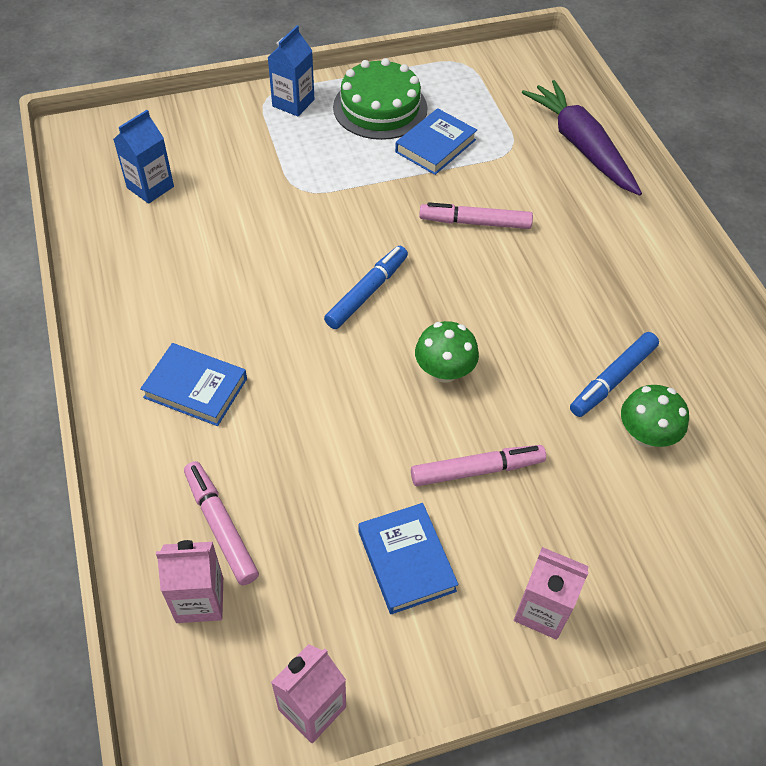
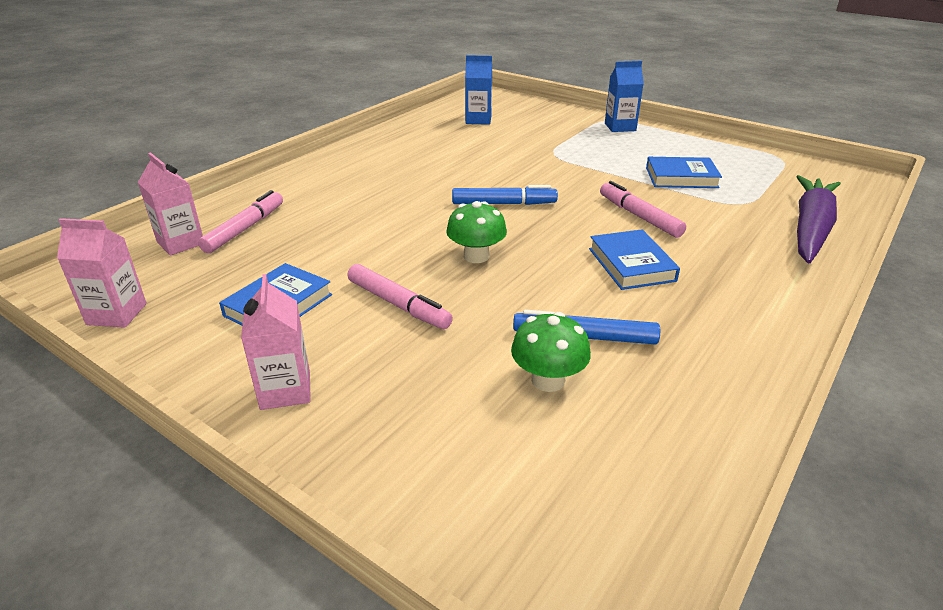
camera: 55 degrees right, 20 degrees down
blue book [140,343,247,426] -> blue book moved to [589,229,680,290]
green cake [333,58,428,140] -> none

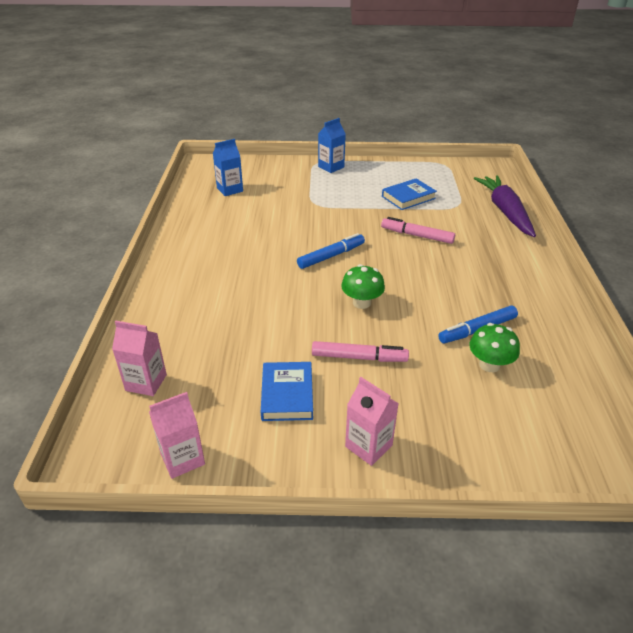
camera: 35 degrees left, 5 degrees up
pink marker [198,190,283,253] -> none
blue book [589,229,680,290] -> none

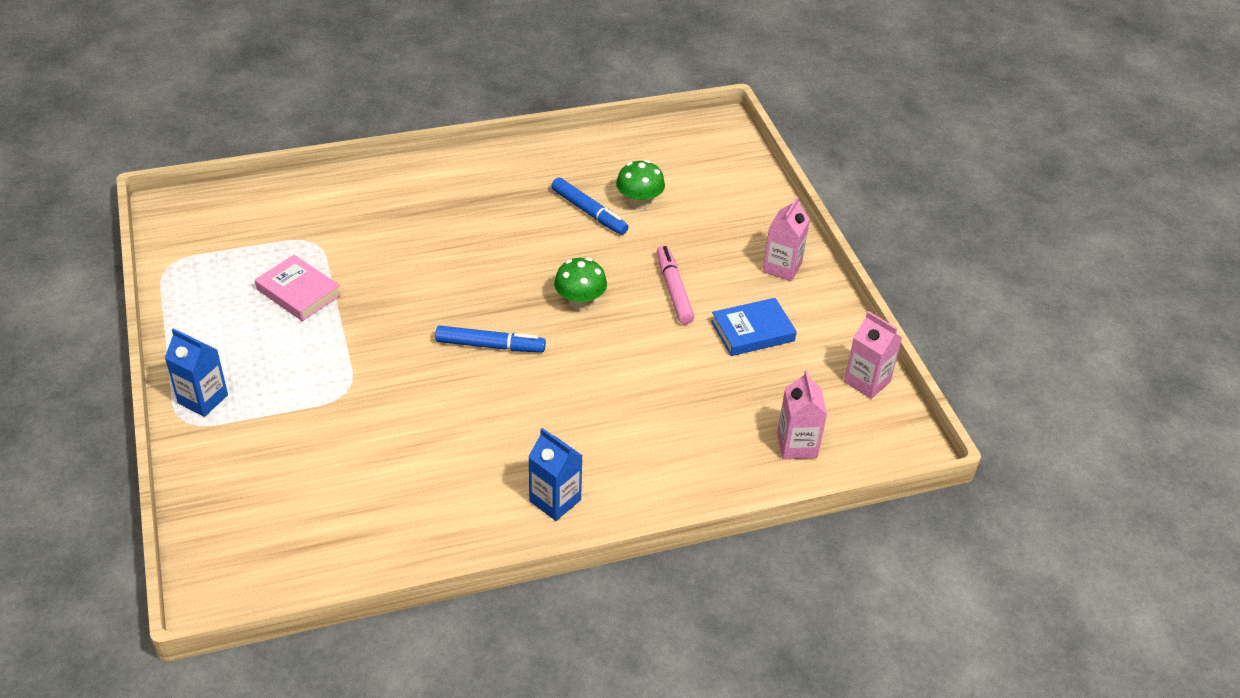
camera: 110 degrees left, 5 degrees up
blue carton [213,139,243,196] -> blue carton moved to [528,428,583,521]
blue marker [297,233,365,269] -> blue marker turned 150 degrees clockwise [435,326,546,352]
pink marker [381,217,455,244] -> none
blue book [382,179,437,210] -> pink book [255,255,341,321]
purple carrot [474,175,536,237] -> none

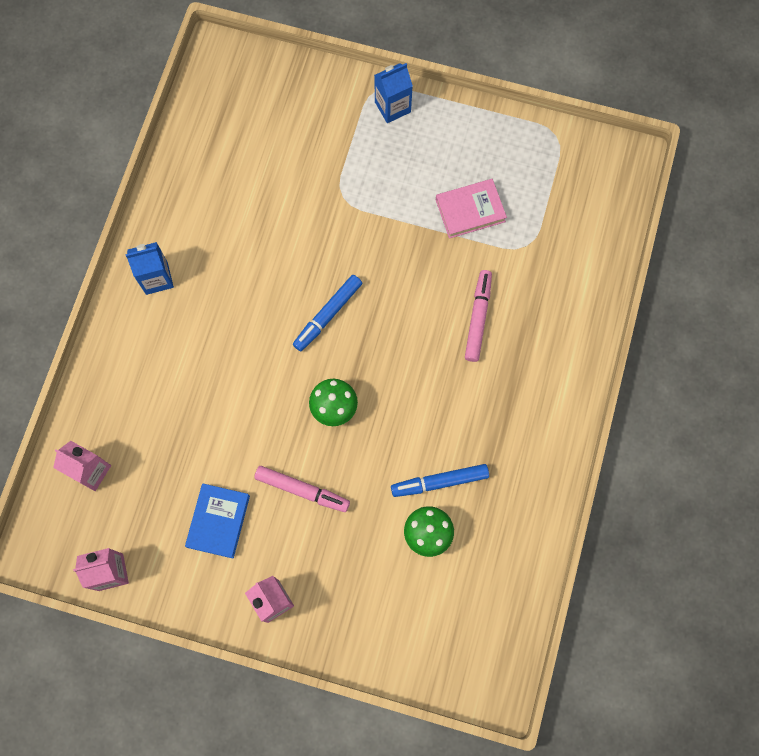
camera: 125 degrees right, 30 degrees up
none -> pink marker [465,270,492,362]

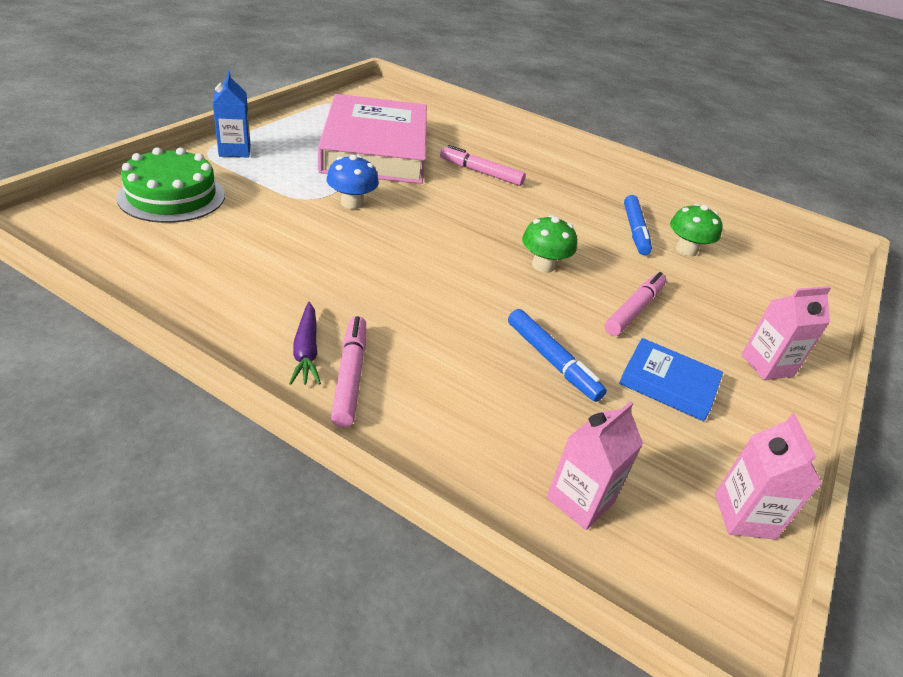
camera: 80 degrees left, 35 degrees down
blue carton [125,242,174,295] -> purple carrot [289,302,321,385]
blue marker [293,275,362,351] -> blue marker moved to [508,309,607,402]
pink book [436,179,507,239] -> pink book [318,94,427,184], size x2.26
none -> green cake [116,147,225,223]
none -> blue mushroom [326,155,379,209]
none -> pink marker [331,316,366,428]

